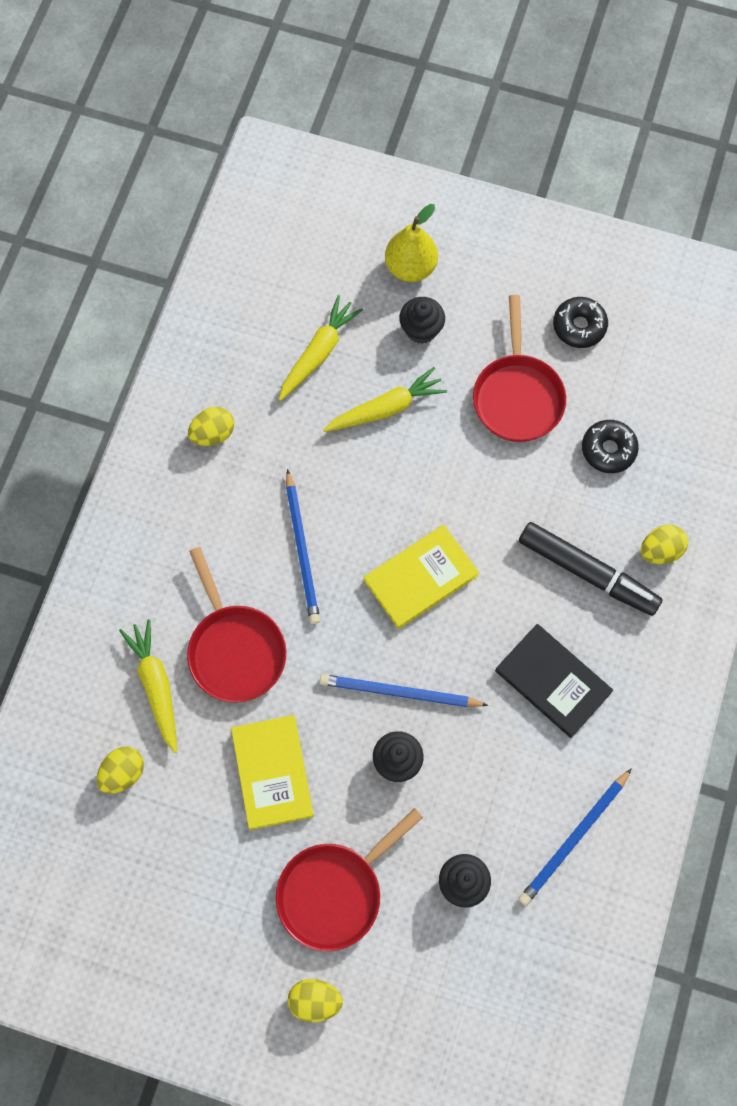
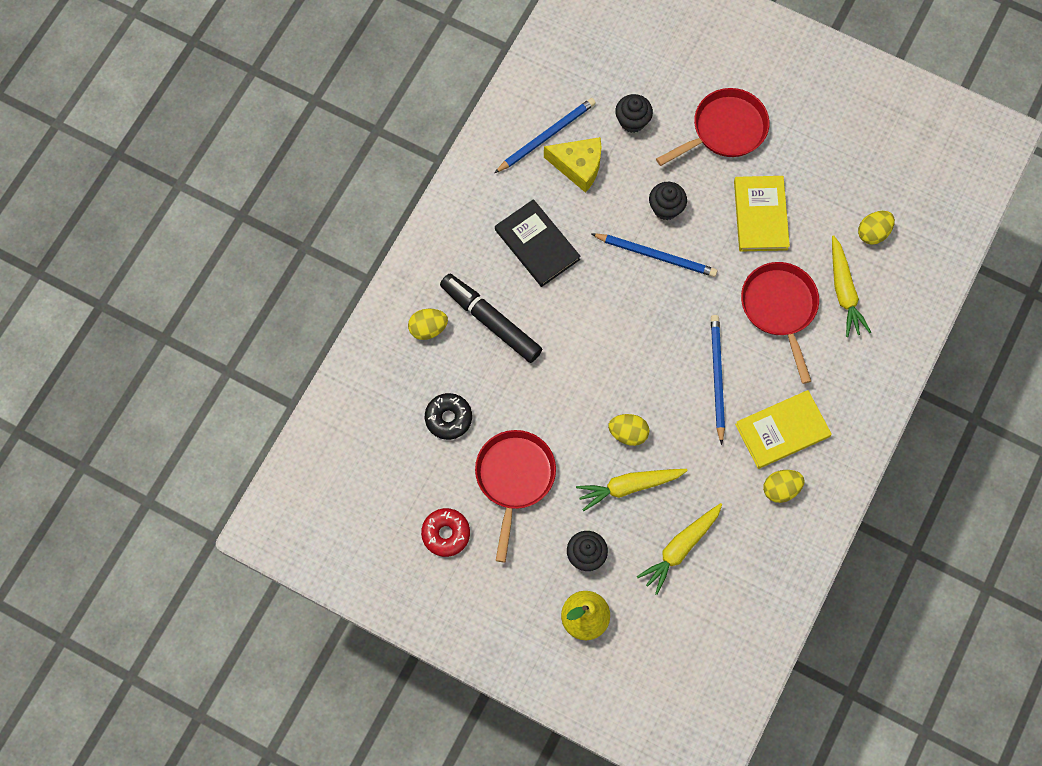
camera: 170 degrees left, 0 degrees up
yellow egg [288,979,343,1022] -> yellow egg moved to [608,414,649,446]
yellow book [364,525,479,629] -> yellow book moved to [735,390,832,469]
black donut [553,297,608,348] -> red donut [421,508,470,557]
none -> yellow cheese [544,137,602,193]

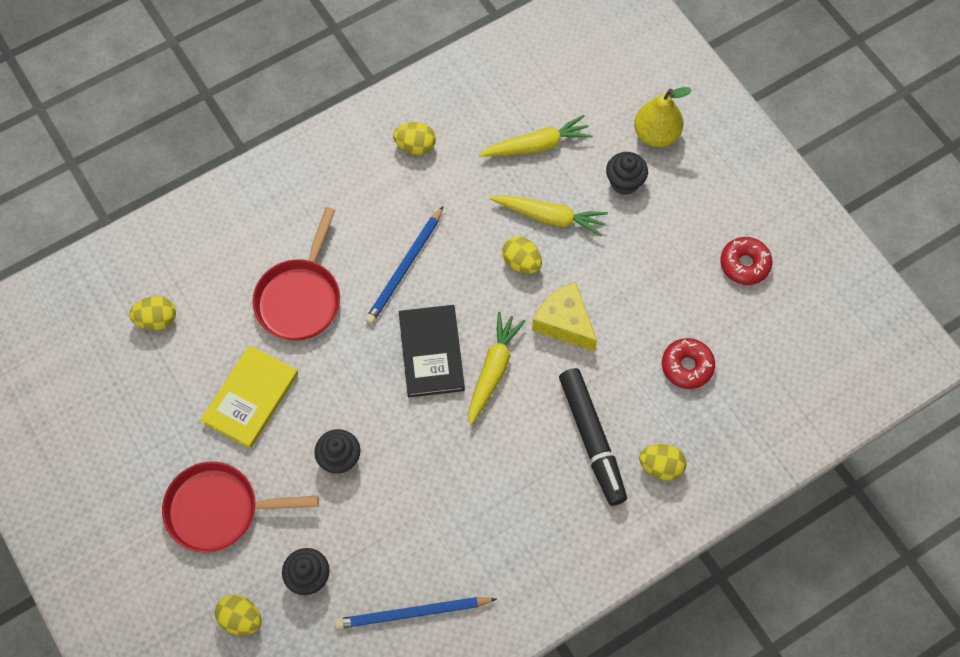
camera: 150 degrees left, 5 degrees down
black donut [425,393,472,440] -> red donut [662,338,715,389]
red pan [475,430,556,562] -> none
black book [495,199,581,287] -> black book moved to [399,305,465,397]
yellow cheese [544,137,602,193] -> yellow cheese moved to [532,282,597,351]
blue pencil [592,233,717,277] -> none
yellow book [735,390,832,469] -> none
yellow carrot [832,235,871,337] -> yellow carrot moved to [469,312,525,426]
none -> yellow egg [215,595,262,635]

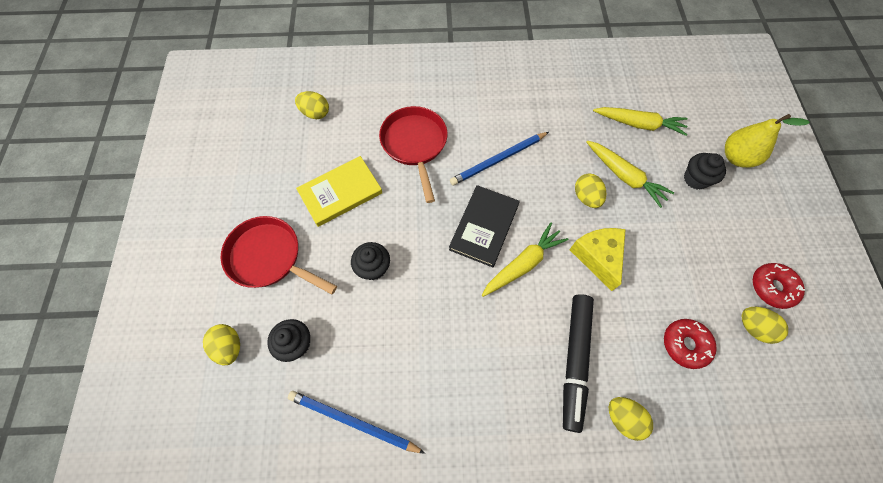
camera: 30 degrees right, 0 degrees up
red pan [252,207,340,340] -> red pan turned 120 degrees clockwise [379,106,448,203]
yellow egg [393,122,436,155] -> yellow egg moved to [742,307,788,344]

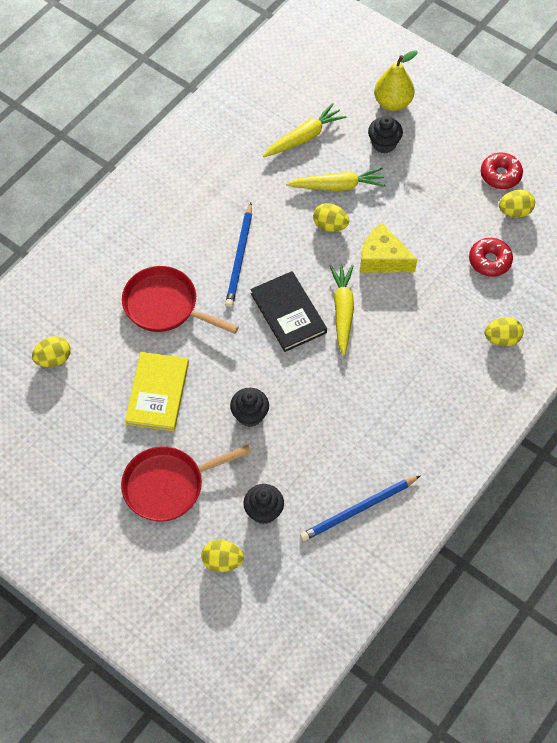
camera: 50 degrees left, 5 degrees down
black marker [563,294,594,433] -> none

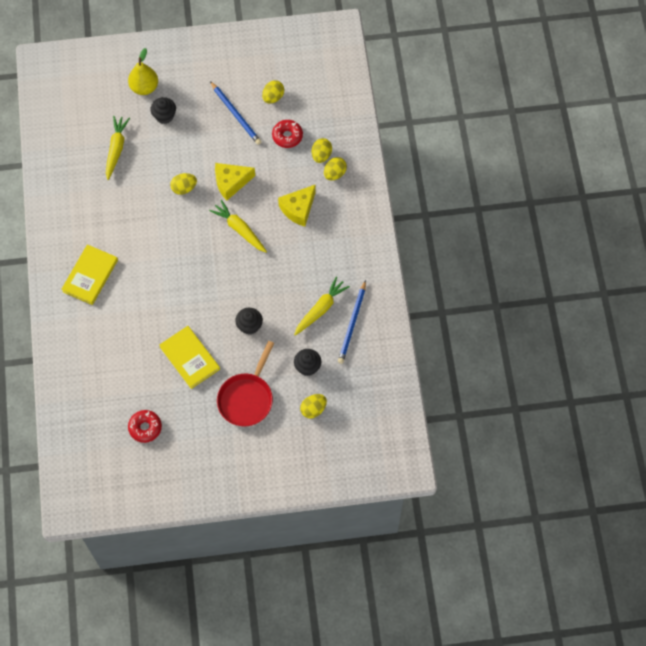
camera: 45 degrees left, 5 degrees up
yellow egg [32,336,71,367] -> yellow egg moved to [312,138,332,163]
red pan [122,266,239,334] -> none
blue pencil [225,203,252,307] -> blue pencil moved to [210,81,261,145]
black book [251,271,327,352] -> none
yellow carrot [286,168,385,191] -> yellow carrot moved to [294,276,350,335]
red donut [481,153,523,189] -> red donut moved to [128,410,162,443]
none -> yellow book [61,244,118,305]
none -> yellow cheese [278,184,316,227]

